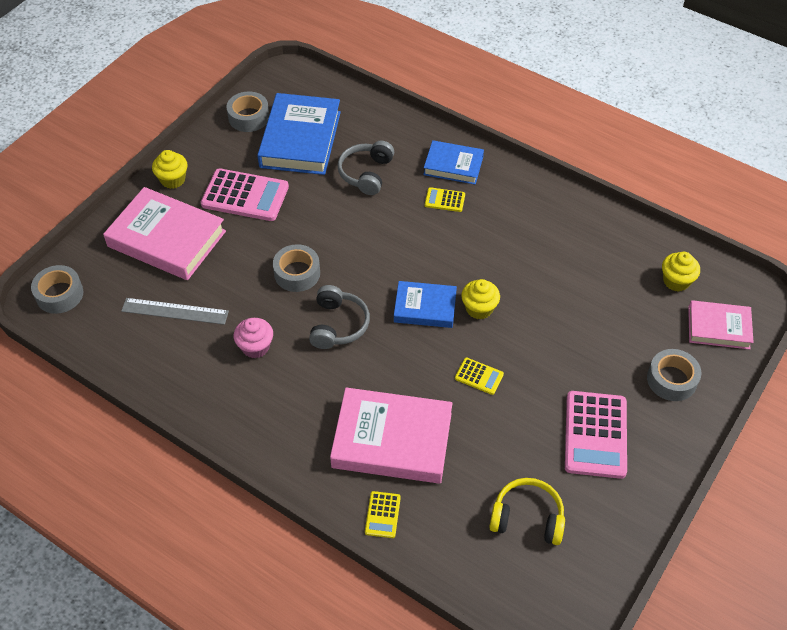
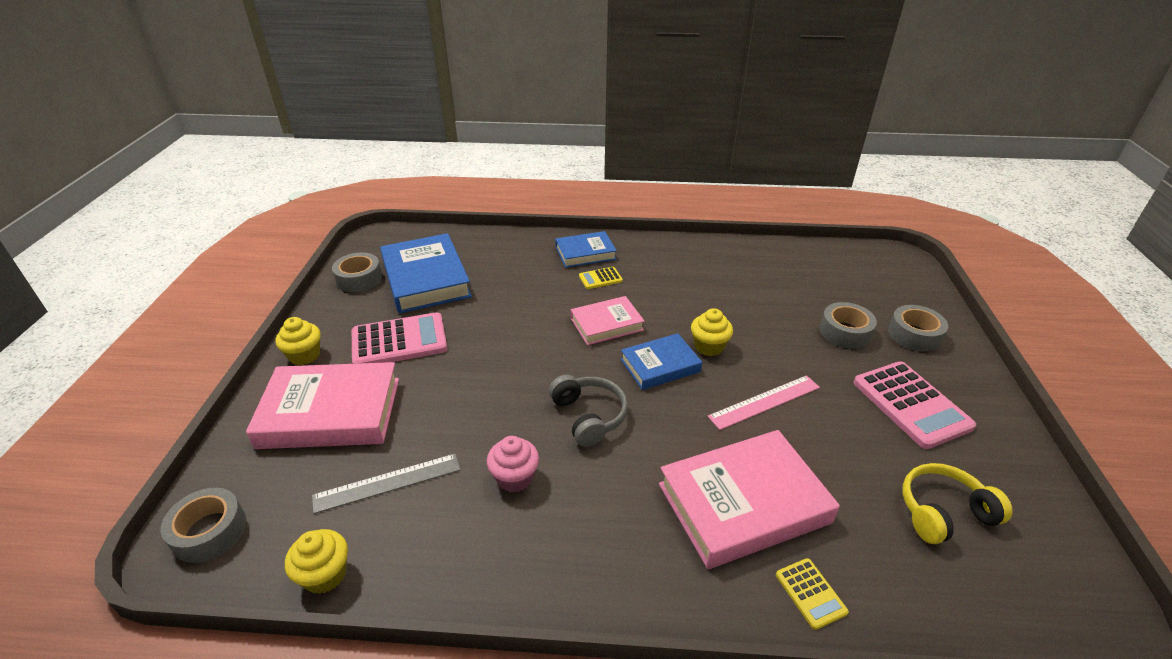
camera: 30 degrees left, 15 degrees down
grey tape [273,244,320,292] -> grey tape moved to [820,302,877,349]
grey headphones [338,141,394,195] -> none
yellow calculator [455,358,504,395] -> pink ruler [708,375,820,430]
yellow cupcake [662,252,700,292] -> yellow cupcake moved to [285,529,348,594]
pink book [688,300,754,349] -> pink book moved to [571,296,645,345]

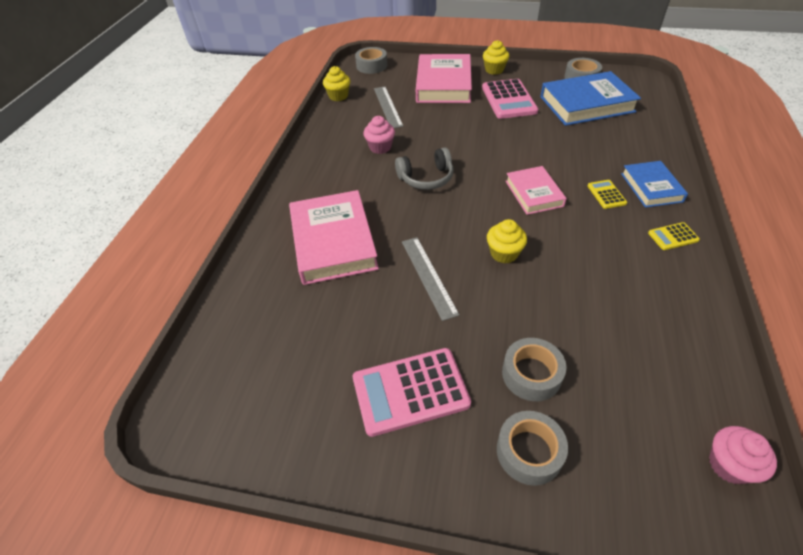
camera: 100 degrees right, 10 degrees up
blue book [621,333,702,390] -> none
pink ruler [708,375,820,430] -> grey ruler [402,237,459,321]
yellow calculator [776,558,849,630] -> yellow calculator moved to [648,222,700,250]
yellow headphones [902,463,1013,544] -> none
none -> pink cupcake [709,426,777,484]

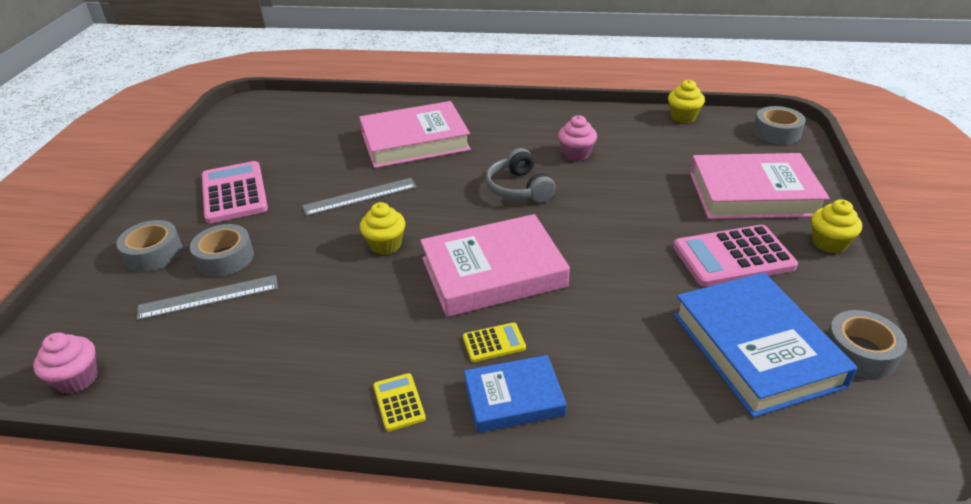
camera: 85 degrees right, 10 degrees down
grey ruler [374,86,403,128] -> grey ruler moved to [137,275,278,320]
pink book [505,166,567,215] -> pink book [420,214,570,317], size x1.71

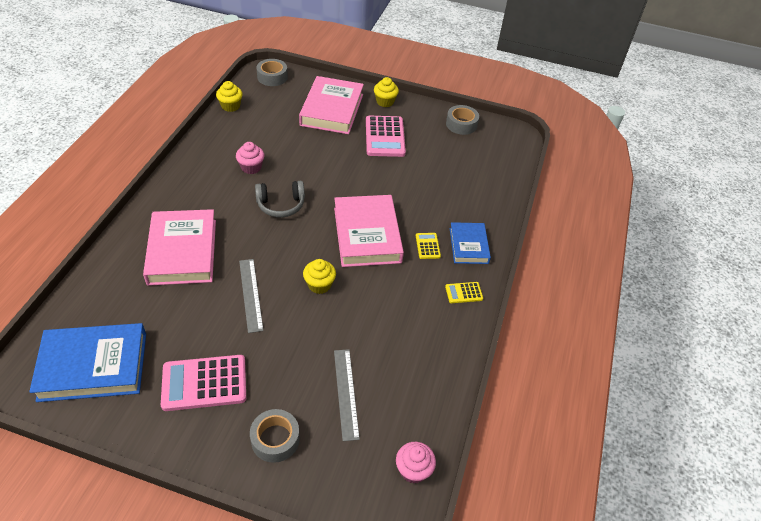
camera: 85 degrees left, 10 degrees up
grey tape [190,224,254,277] -> none
blue book [673,272,858,418] -> blue book moved to [29,323,146,402]

